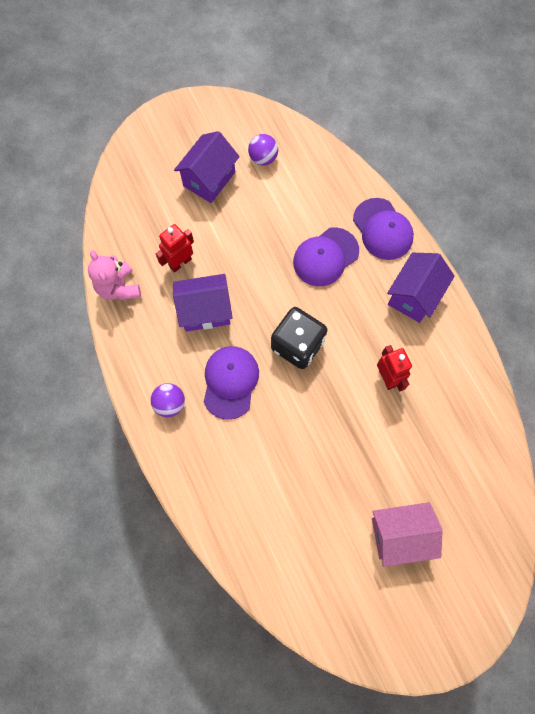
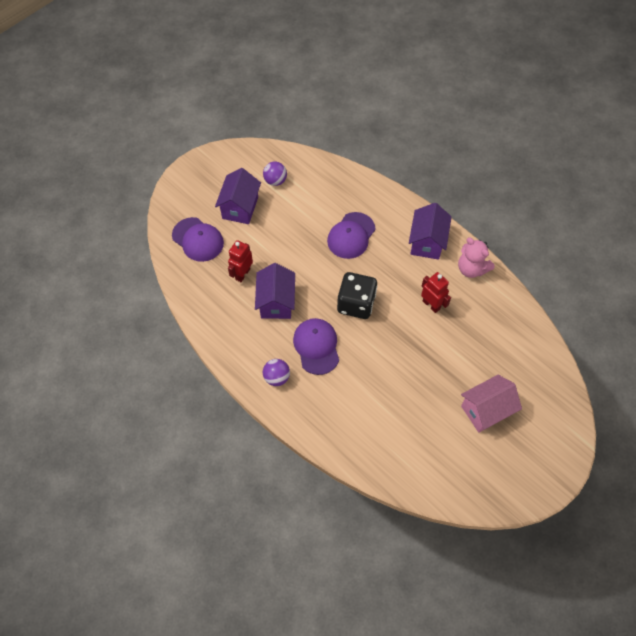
camera: 20 degrees left, 10 degrees down
pink teddy bear [88,250,141,300] -> pink teddy bear moved to [458,238,495,278]
purple house [173,274,233,332] -> purple house turned 60 degrees counterclockwise [255,263,295,319]
purple cap [353,198,414,260] -> purple cap moved to [172,217,224,262]

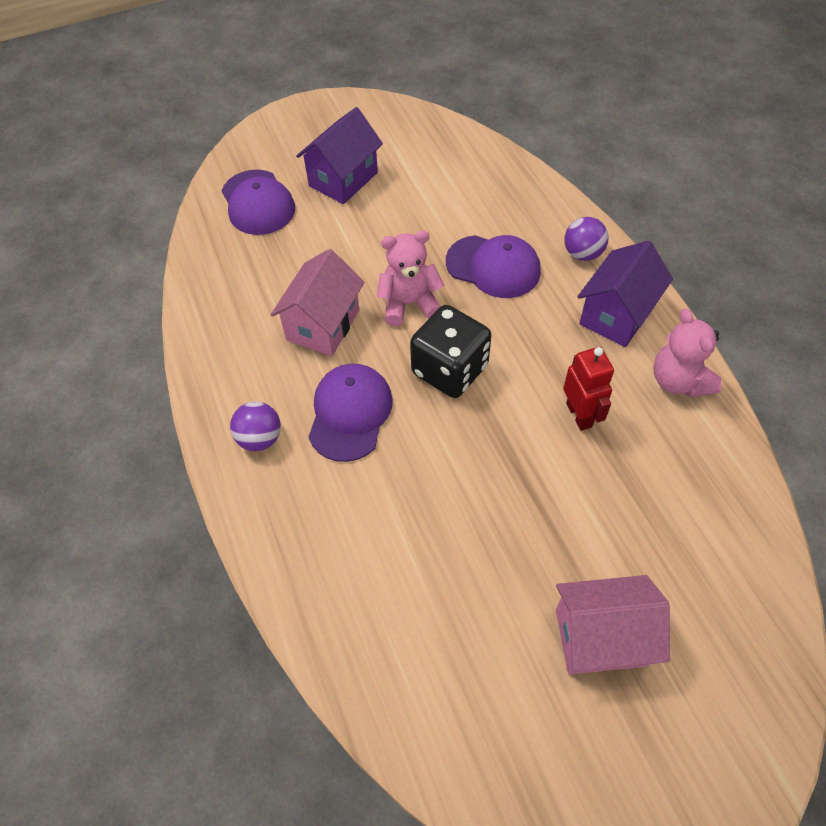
camera: 25 degrees right, 5 degrees down
red robot [228,240,253,282] -> none
purple house [255,263,295,319] -> pink house [271,249,364,356]
purple ball [263,162,287,186] -> purple ball moved to [564,217,609,261]
purple cap [327,212,375,259] -> purple cap turned 120 degrees counterclockwise [446,235,541,298]
none -> pink teddy bear [377,230,444,326]

